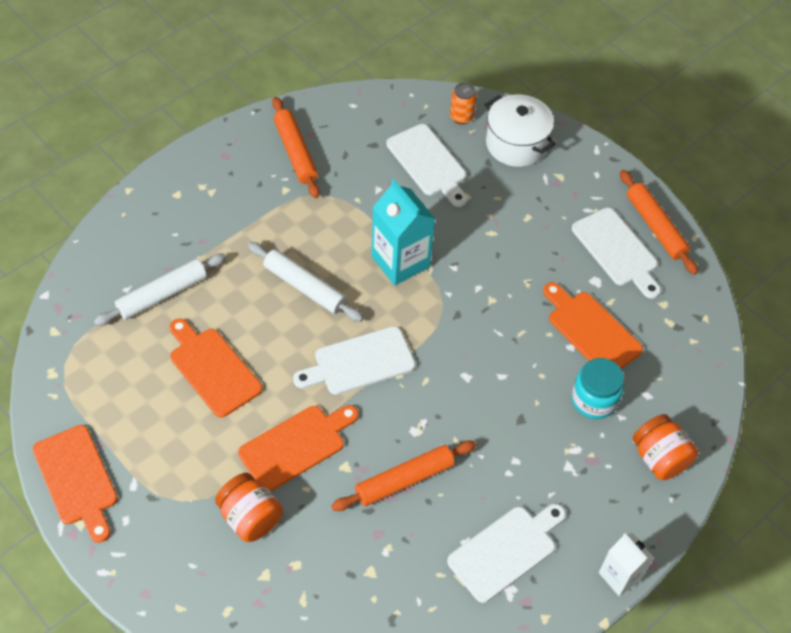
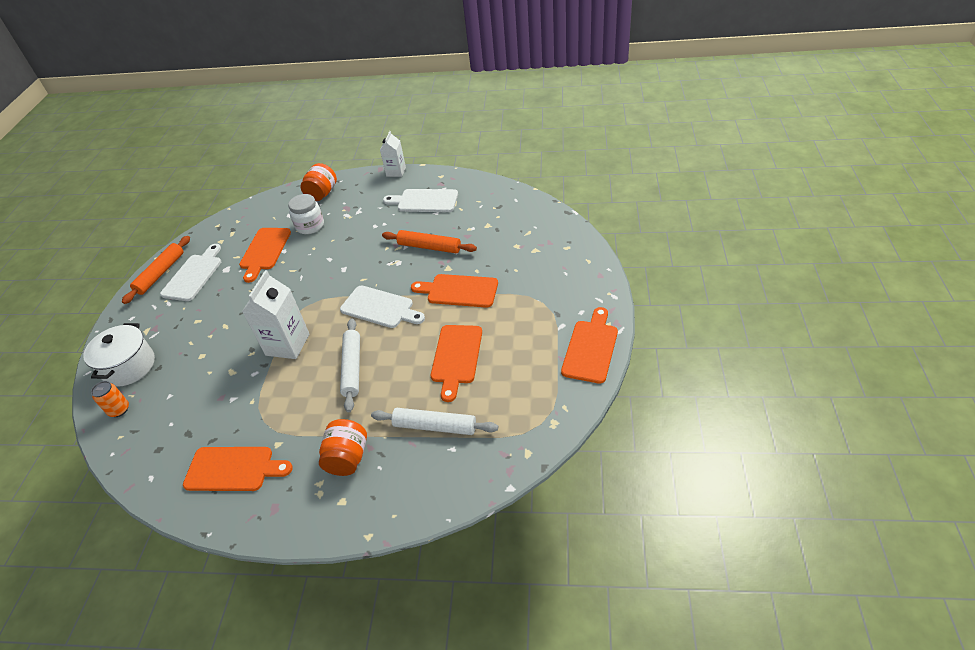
camera: 125 degrees left, 10 degrees down
orange jar [215,473,283,542] -> orange jar moved to [319,419,367,476]
orange rolling pin [272,97,320,198] -> orange cutting board [183,447,293,491]
turquoise carton [371,179,435,285] -> white carton [242,270,309,359]
white cutting board [386,124,467,207] -> none
turquoise jar [572,358,624,419] -> white jar [288,194,324,234]

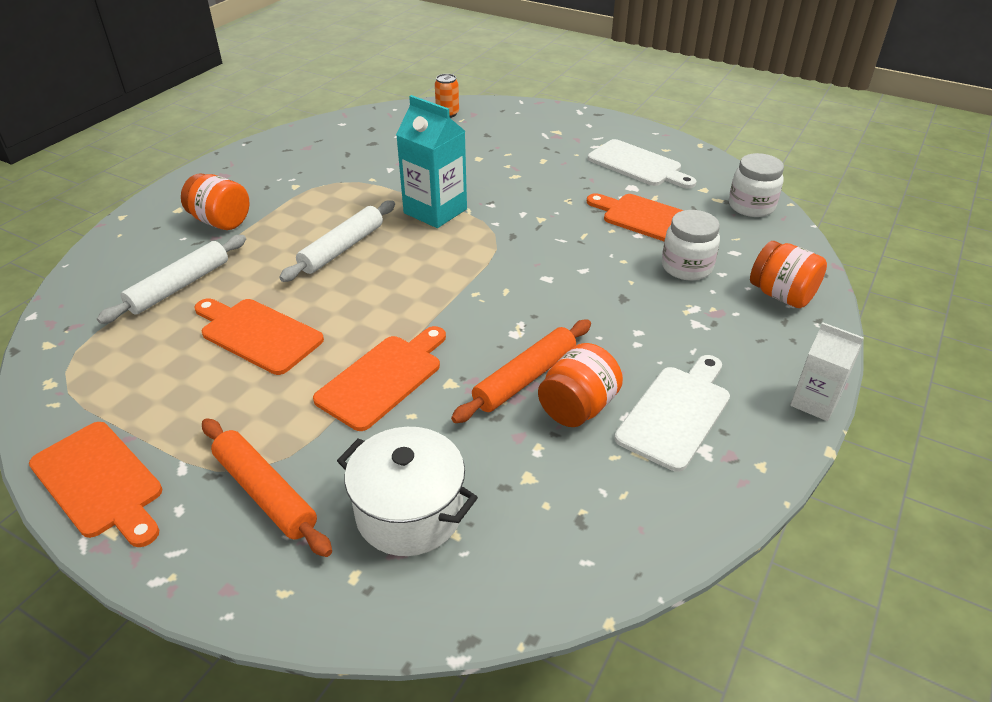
camera: 110 degrees right, 5 degrees down
white pot [83,323,155,387] -> white pot moved to [337,427,478,556]
orange rolling pin [122,236,190,304] -> orange rolling pin moved to [202,418,332,557]
orange cutting board [183,447,293,491] -> none
white carton [242,270,309,359] -> turquoise carton [396,95,467,228]
white cutting board [340,285,425,328] -> none
white rolling pin [340,318,360,412] -> white rolling pin turned 75 degrees counterclockwise [279,200,395,282]
none -> orange jar [538,343,623,427]
none -> white jar [729,153,784,217]

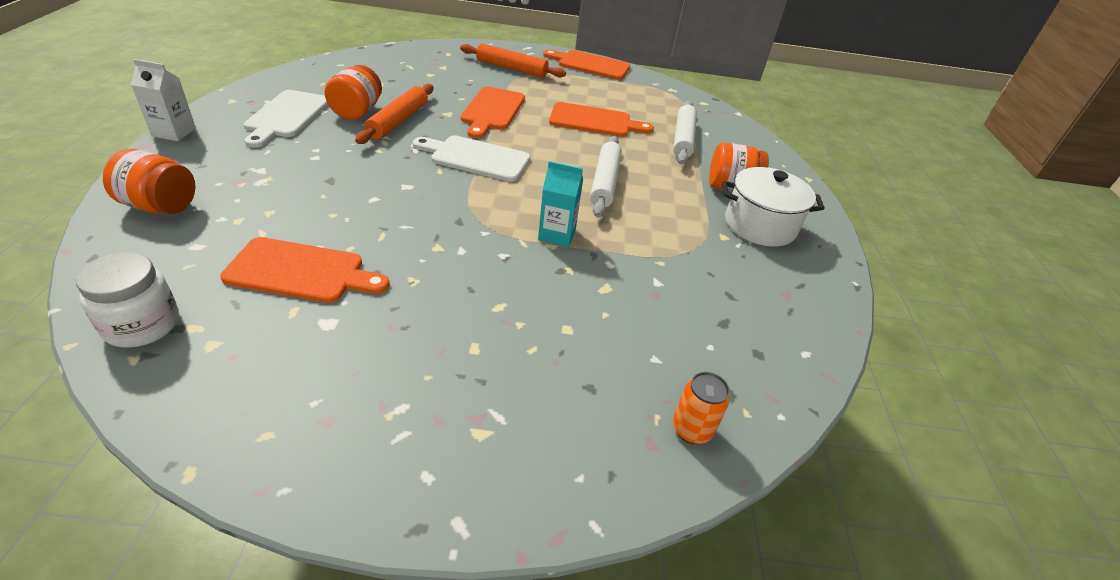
camera: 150 degrees right, 0 degrees up
white pot [337,427,478,556] -> white pot moved to [722,167,825,247]
turquoise carton [396,95,467,228] -> turquoise carton [538,161,583,247], size x0.62
white cutting board [588,139,696,188] -> white cutting board moved to [413,135,530,182]
white jar [662,210,720,280] -> none

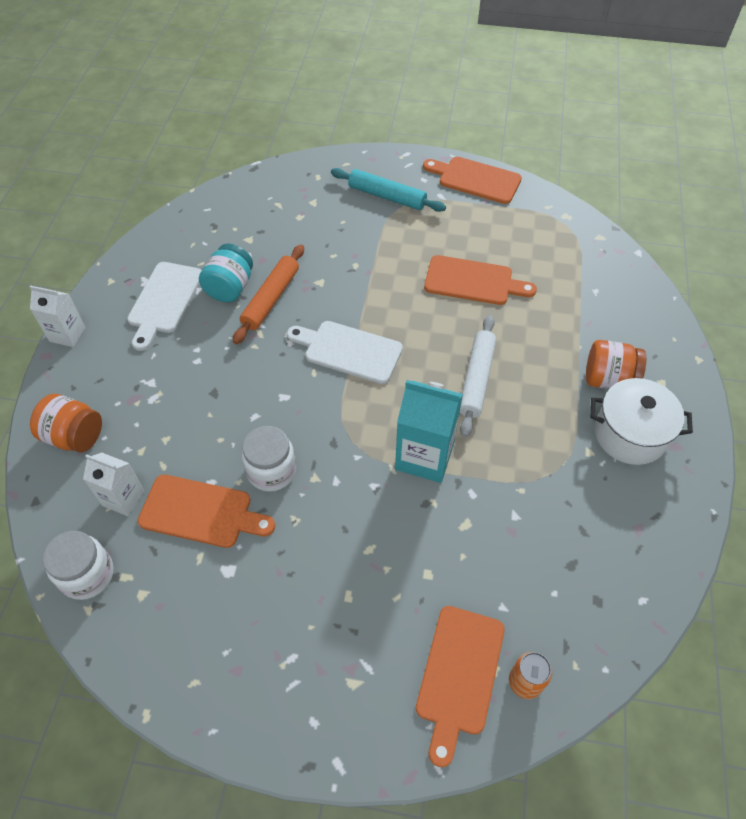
camera: 10 degrees right, 15 degrees up
orange jar [324,65,382,120] -> turquoise jar [199,244,253,302]
orange rolling pin [460,44,566,78] -> turquoise rolling pin [331,168,446,212]
orange cutting board [461,87,525,138] -> orange cutting board moved to [416,606,505,767]
turquoise carton [538,161,583,247] -> turquoise carton [395,380,463,483], size x1.61
white rolling pin [673,101,697,164] -> none
none -> white carton [83,453,145,516]
none -> white jar [242,426,296,492]

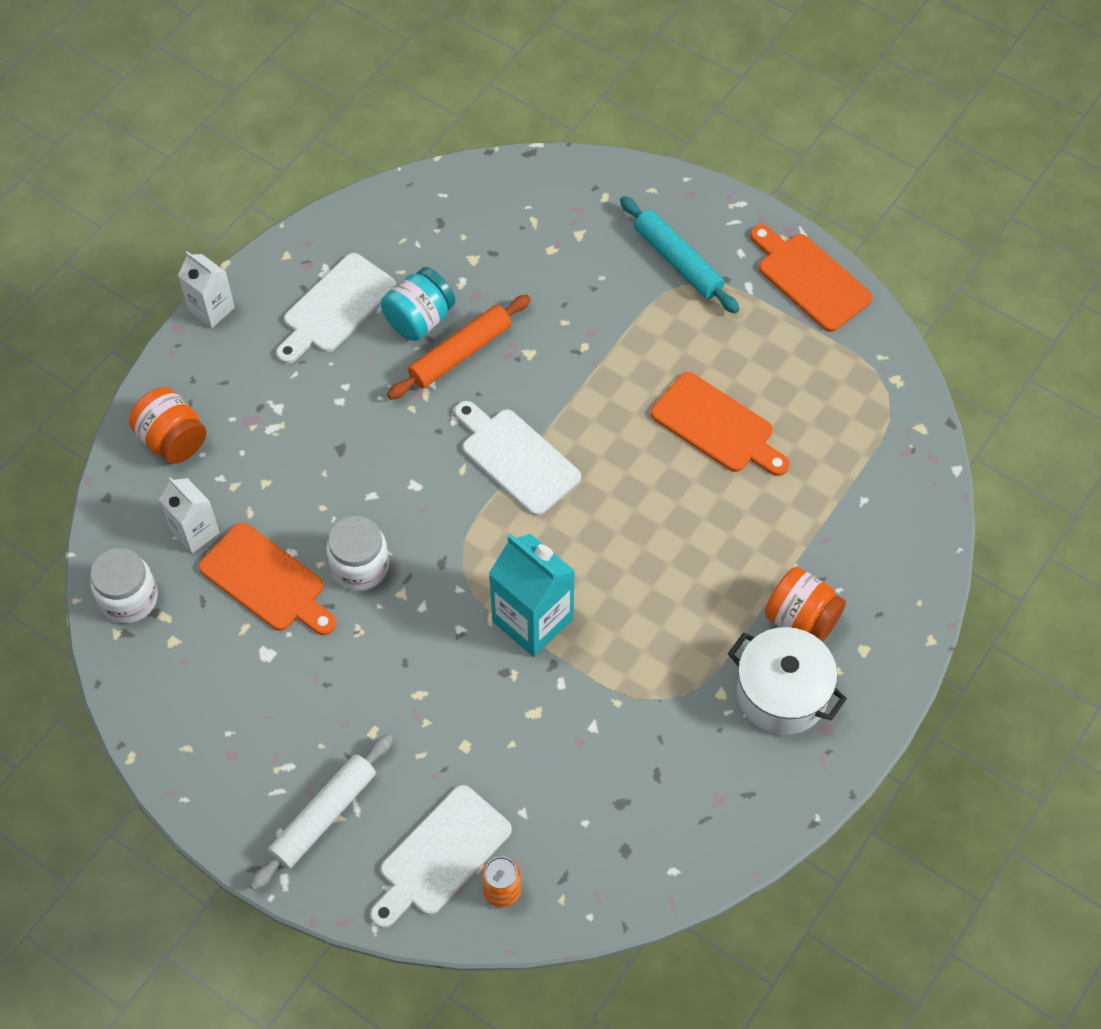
camera: 25 degrees right, 5 degrees up
orange cutting board [416,606,505,767] -> white cutting board [370,785,512,928]
white rolling pin [460,315,496,437] -> white rolling pin moved to [250,734,393,890]

